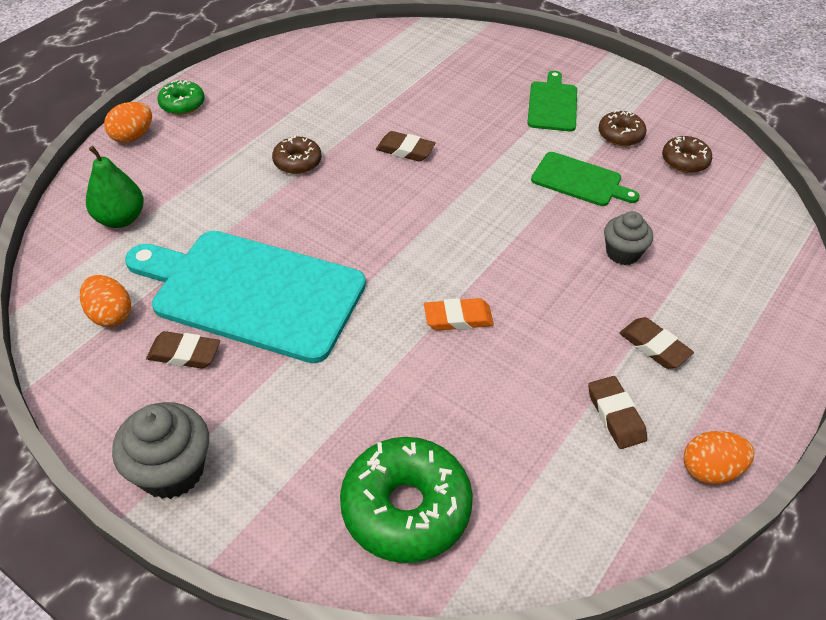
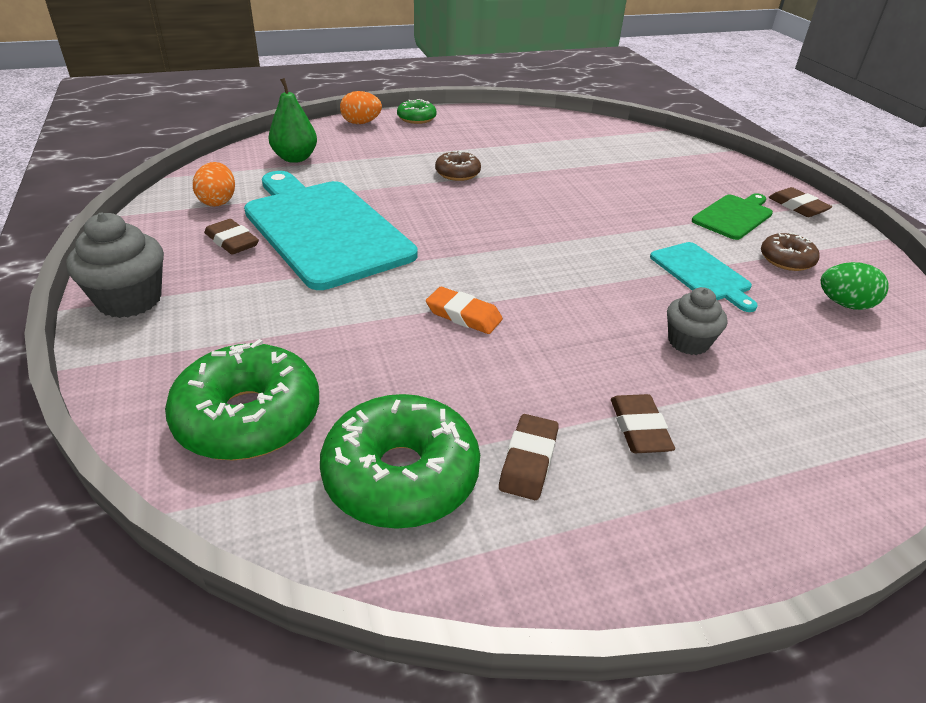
camera: 35 degrees right, 10 degrees down
brown eraser [376,131,436,162] -> brown eraser moved to [768,187,832,217]
green cutting board [531,152,640,206] -> turquoise cutting board [650,242,758,312]
brown donut [662,136,712,173] -> green egg [821,262,889,310]
orange egg [684,431,754,484] -> none
none -> green donut [320,394,480,529]

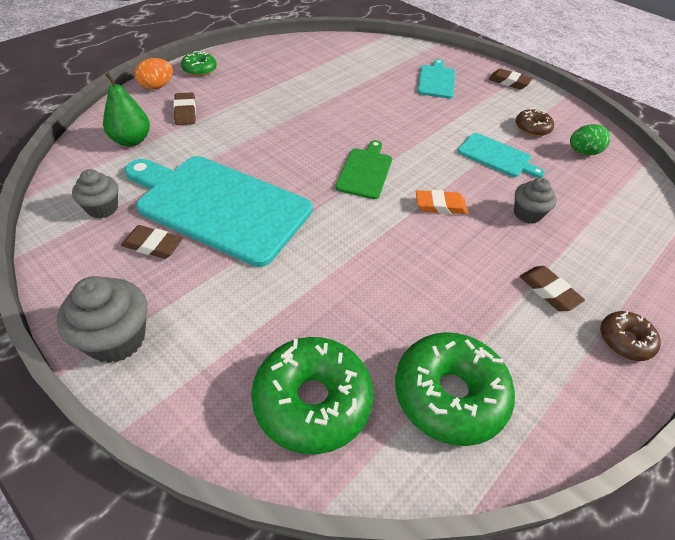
camera: 30 degrees left, 10 degrees up
orange egg [193,162,235,207] -> grey cupcake [72,169,118,218]
orange eraser [426,287,503,334] -> orange eraser moved to [416,190,468,214]
brown donut [435,151,481,181] -> brown donut moved to [600,310,661,361]
brown eraser [499,414,559,500] -> brown eraser moved to [173,92,196,125]
green cutting board [692,193,773,240] -> green cutting board moved to [335,140,392,199]
none -> turquoise cutting board [417,59,455,99]

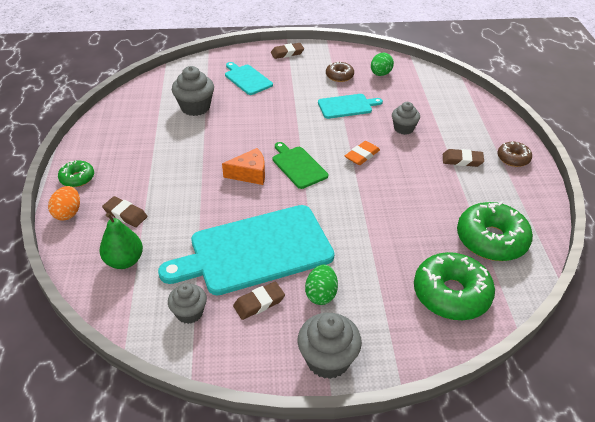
camera: 45 degrees left, 5 degrees down
none -> grey cupcake [172,66,214,116]
none -> orange cheese [222,148,265,185]
none -> green egg [305,265,338,305]

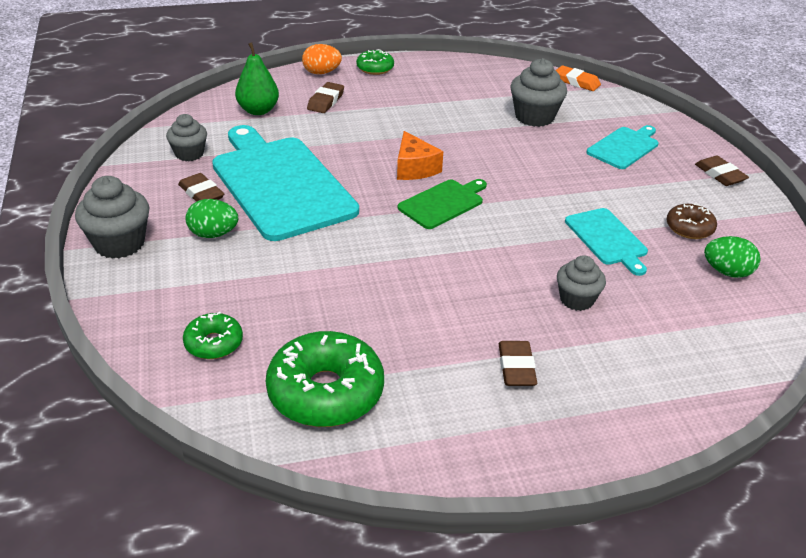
camera: 80 degrees right, 5 degrees down
orange eraser [345,141,380,165] -> orange eraser moved to [556,65,601,91]
green donut [414,252,495,320] -> green donut [183,311,243,359], size x0.53
brown donut [497,142,532,167] -> none

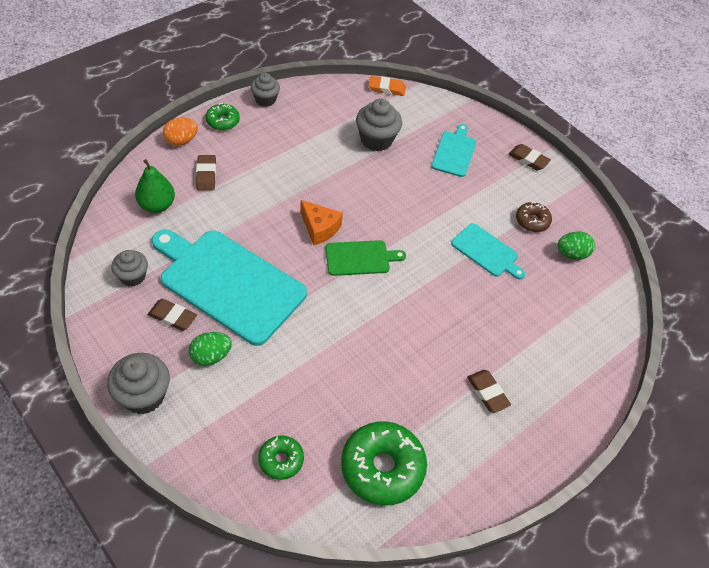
camera: 30 degrees left, 15 degrees up
green cutting board [398,179,487,229] -> green cutting board turned 60 degrees clockwise [325,240,406,276]
grey cupcake [557,255,606,311] -> grey cupcake moved to [251,73,280,107]

